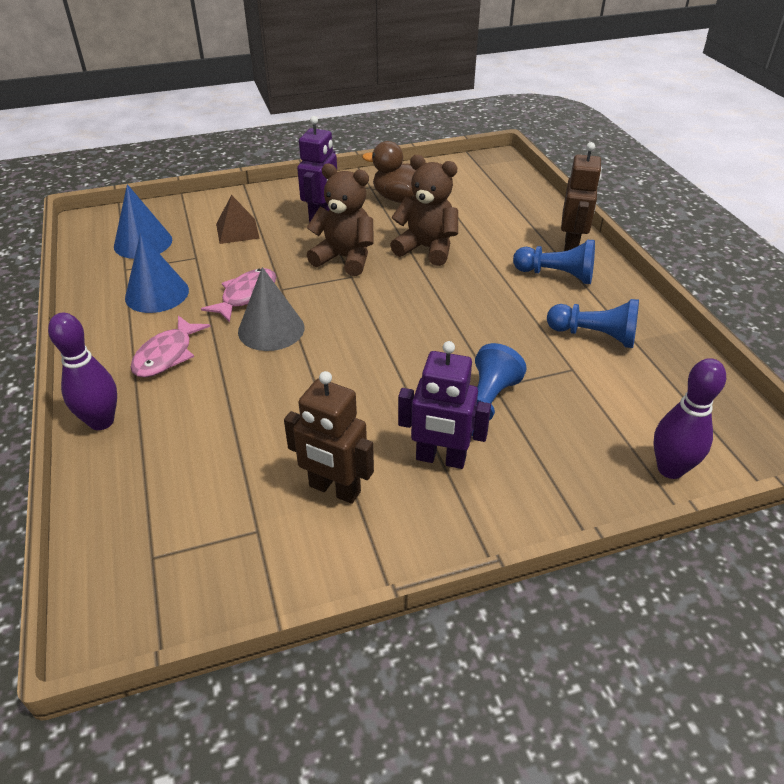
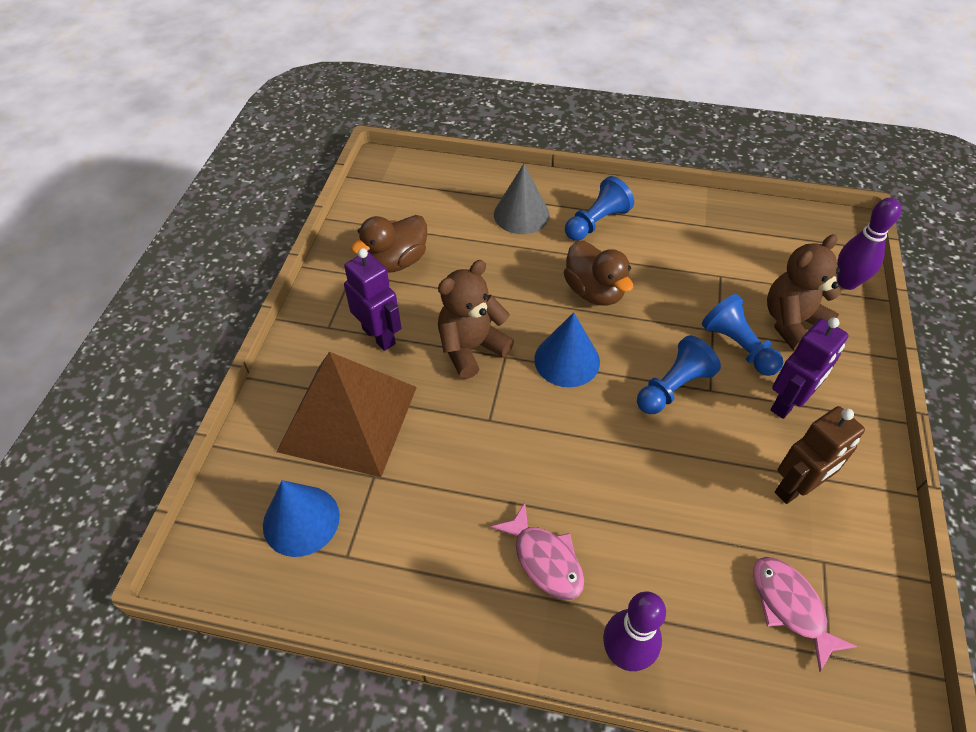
camera: 60 degrees left, 10 degrees up
blue cone [125,233,189,313] -> blue cone moved to [534,312,600,387]
pink fish [201,268,276,322] -> pink fish moved to [753,557,857,672]
brown pyramid [216,195,260,244] -> brown pyramid [277,352,417,477], size x2.21
grey cone [238,267,304,351] -> grey cone moved to [494,164,550,234]
brown teddy bear [390,155,458,266] -> brown teddy bear moved to [767,234,841,351]
blue pawn [547,299,639,348] -> blue pawn moved to [637,335,721,414]
brown robot [561,142,602,251] -> none
none -> brown duck [564,240,633,306]

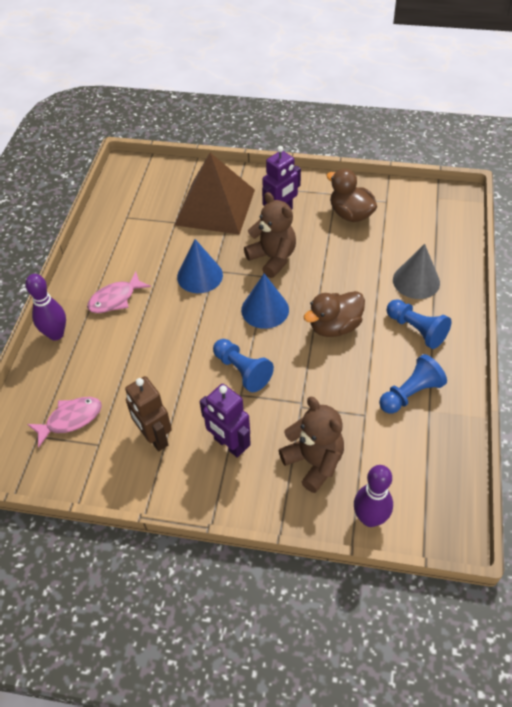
camera: 90 degrees right, 0 degrees up
blue cone [263,480,340,557] -> blue cone moved to [177,239,223,293]
blue pawn [702,294,783,376] -> blue pawn moved to [379,354,447,414]

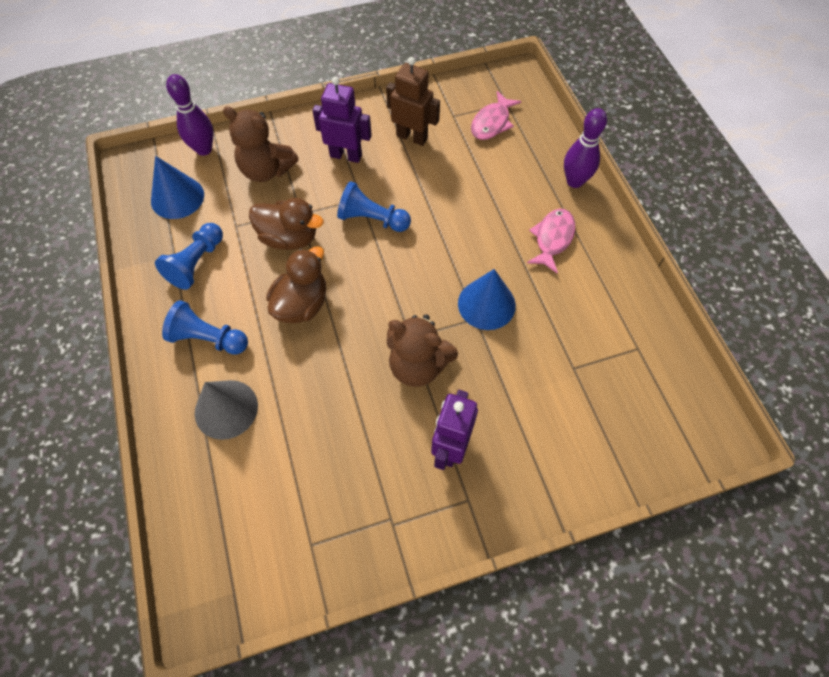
camera: 150 degrees right, 10 degrees up
brown pyramid [175,153,255,235] -> none
blue cone [241,273,289,329] -> blue cone moved to [151,156,204,219]
brown duck [326,169,377,222] -> brown duck moved to [249,198,324,250]

